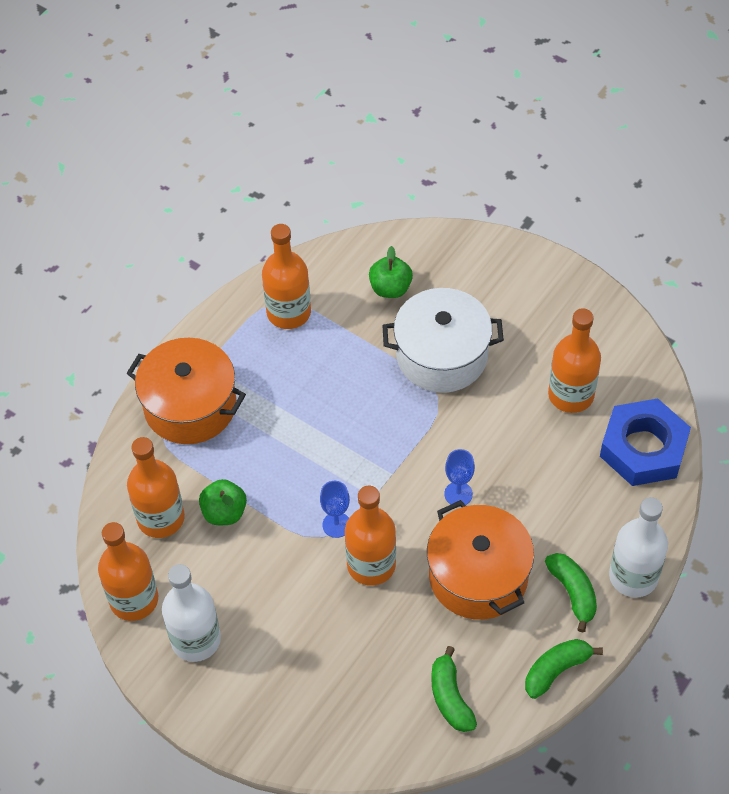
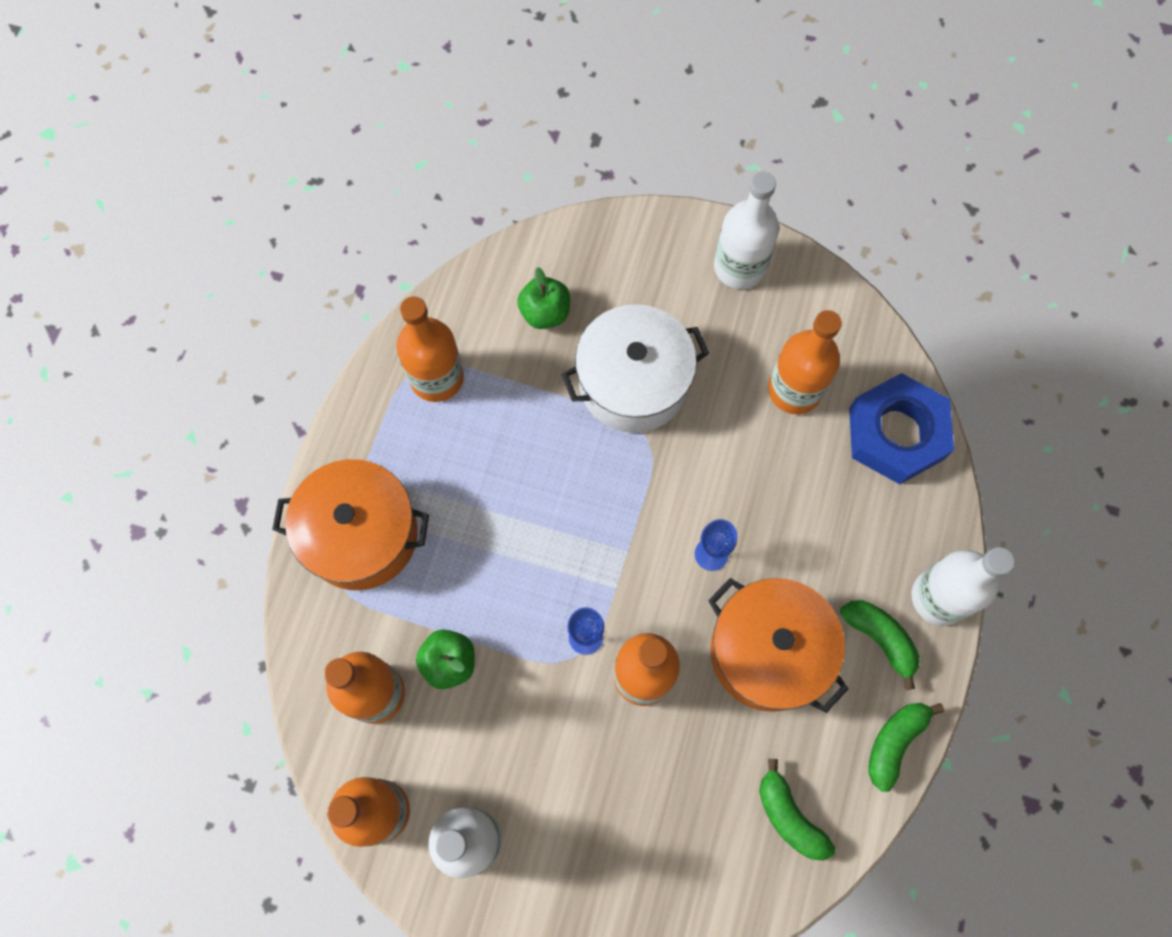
camera: 20 degrees left, 15 degrees up
none -> white bottle [714,172,779,289]

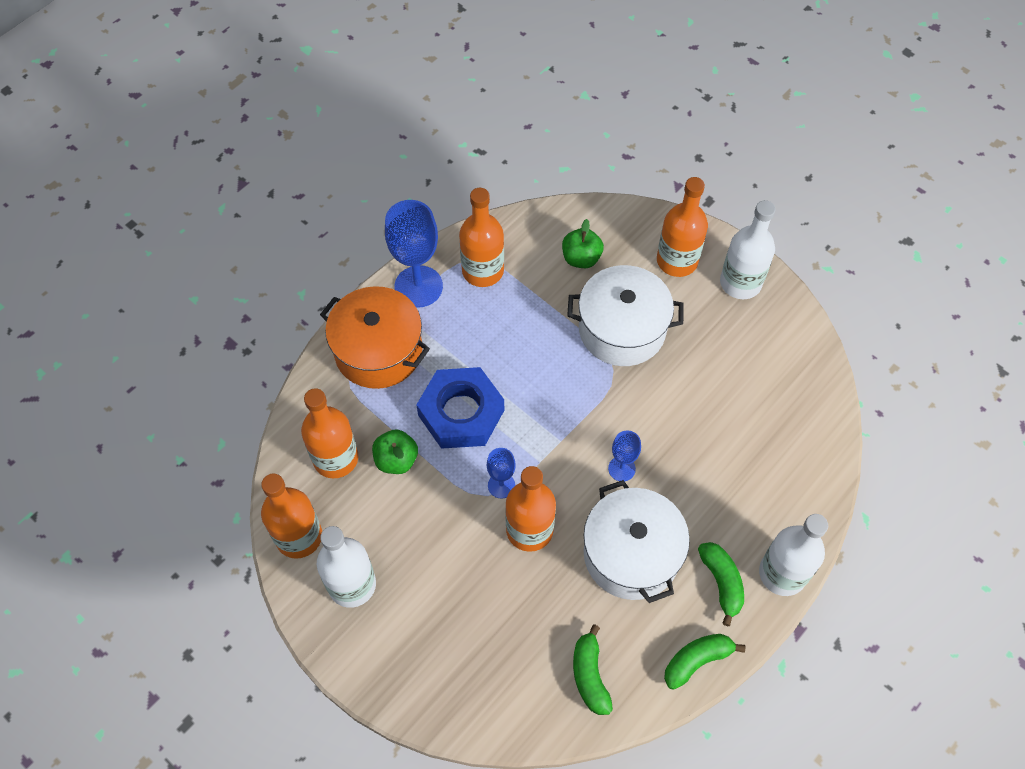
camera: 25 degrees right, 10 degrees down
orange pot [708,578,848,713] -> white pot [584,480,690,603]
orange bottle [768,310,842,414] -> orange bottle moved to [657,177,708,277]
blue nut [849,373,954,484] -> blue nut moved to [416,367,504,449]
none -> blue goblet [385,200,443,308]

